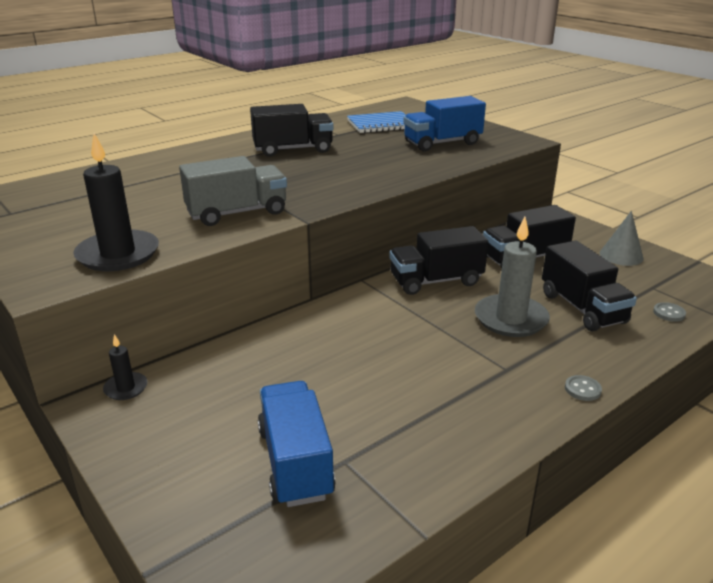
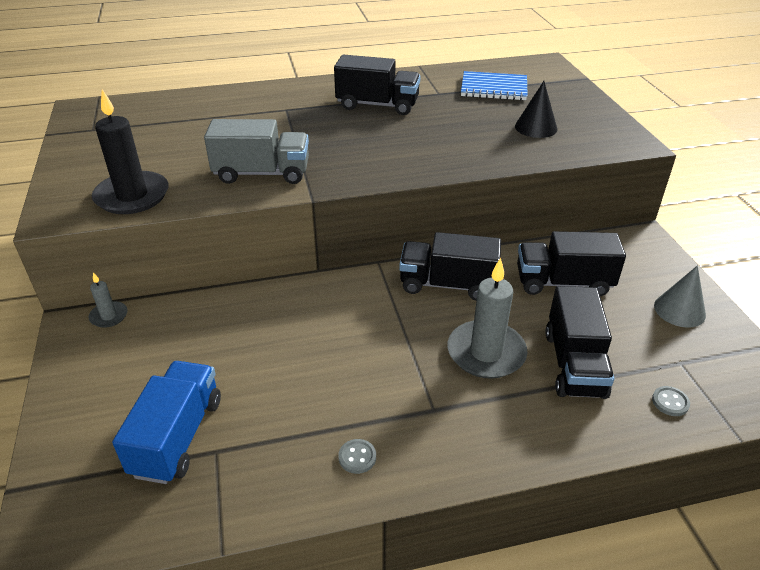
camera: 25 degrees right, 10 degrees up
black candle [103,334,147,400] -> grey candle [88,272,128,328]
blue truck [403,96,486,152] -> black cone [515,81,558,138]
grey button [565,375,602,401] -> grey button moved to [338,439,376,474]

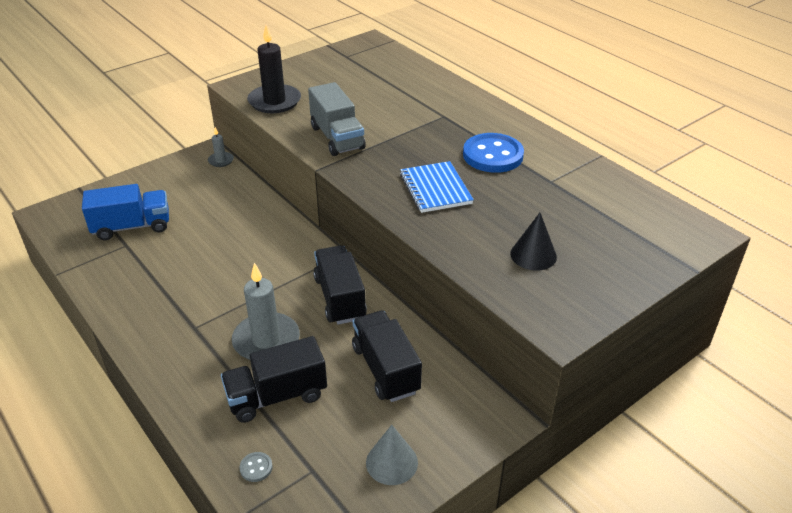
camera: 65 degrees right, 0 degrees up
black truck [334,55,421,115] -> blue button [463,133,524,173]
grey button [338,439,376,474] -> none
blue notebook [461,71,528,101] -> blue notebook moved to [400,161,474,213]

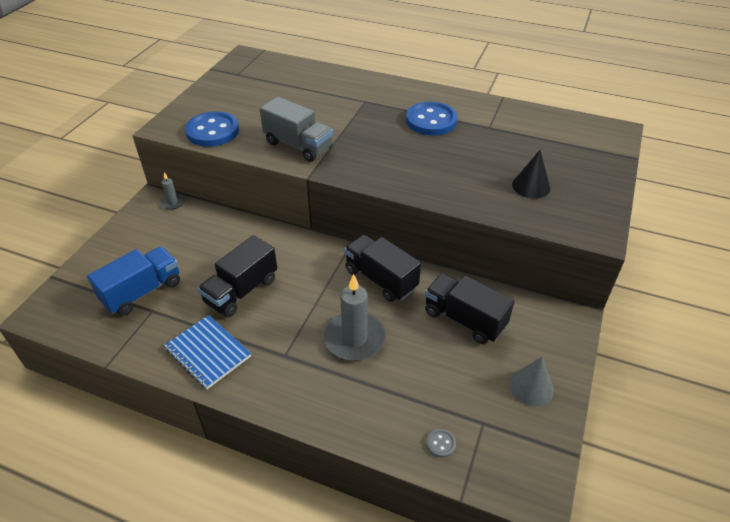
camera: 30 degrees left, 5 degrees up
black truck [221,336,327,423] -> black truck moved to [198,235,277,317]
black candle [247,25,301,113] -> blue button [185,111,239,147]
blue notebook [400,161,474,213] -> blue notebook moved to [164,315,251,389]

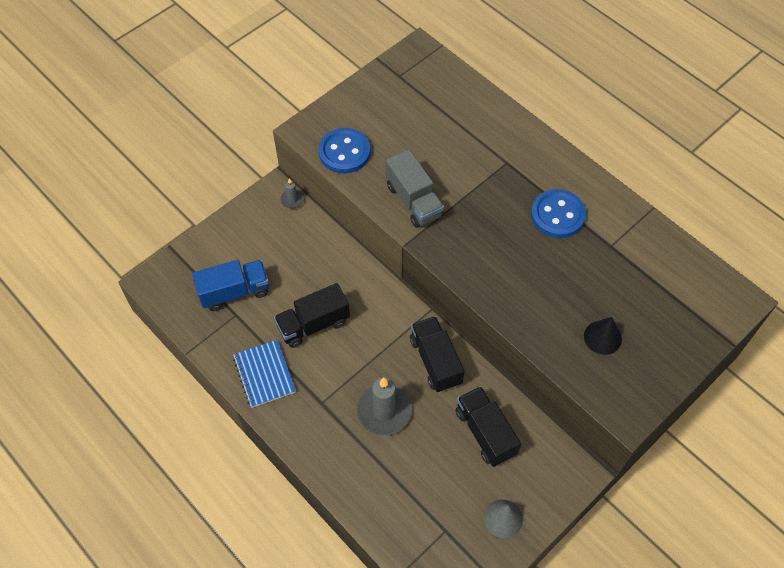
camera: 25 degrees right, 15 degrees up
grey button [426,429,456,458] -> none

